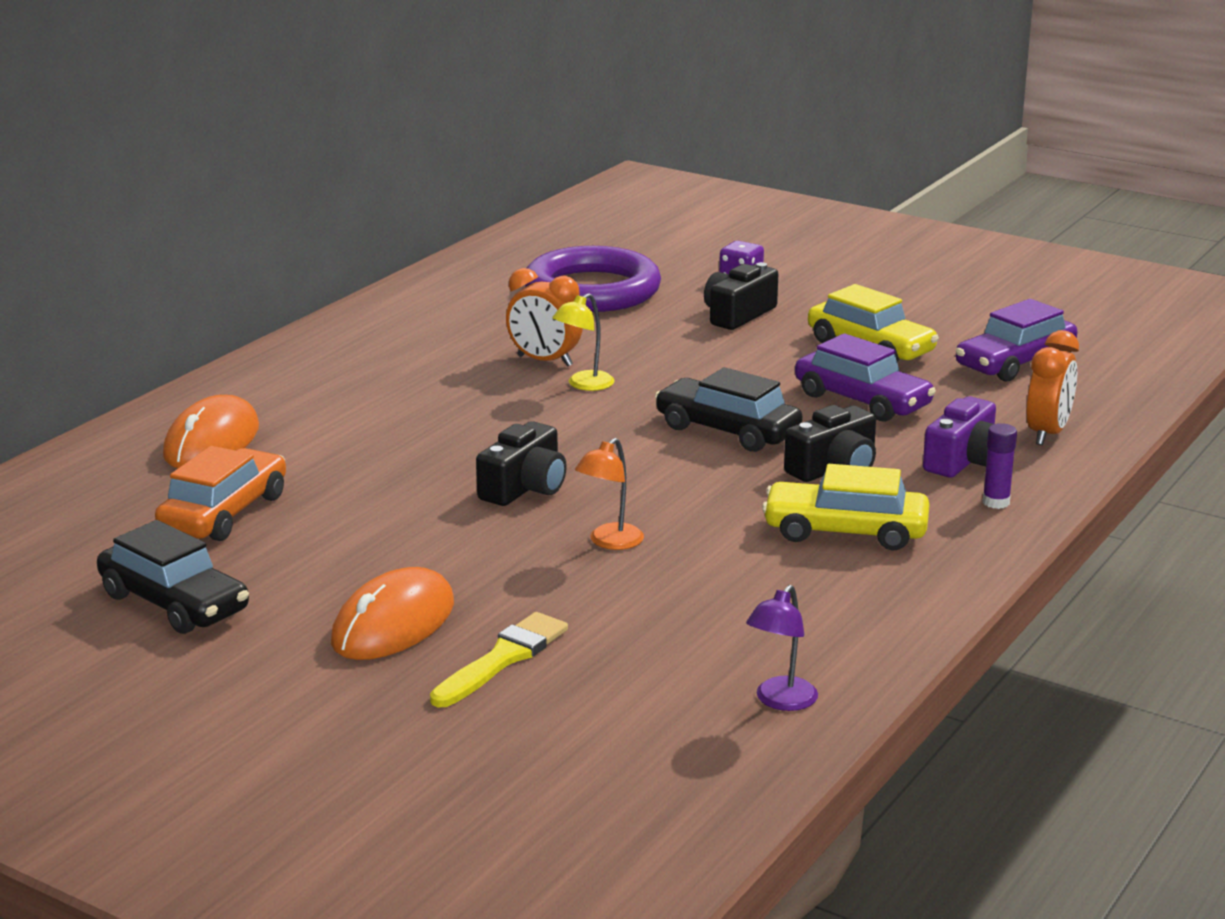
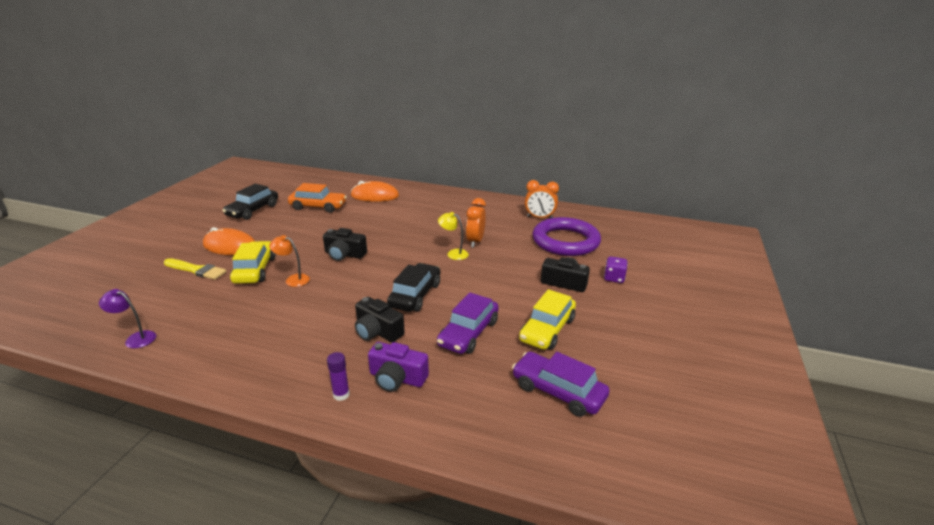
camera: 75 degrees right, 5 degrees up
yellow car [762,464,930,551] -> yellow car moved to [230,241,276,284]
orange clock [1026,330,1079,445] -> orange clock moved to [525,180,559,218]

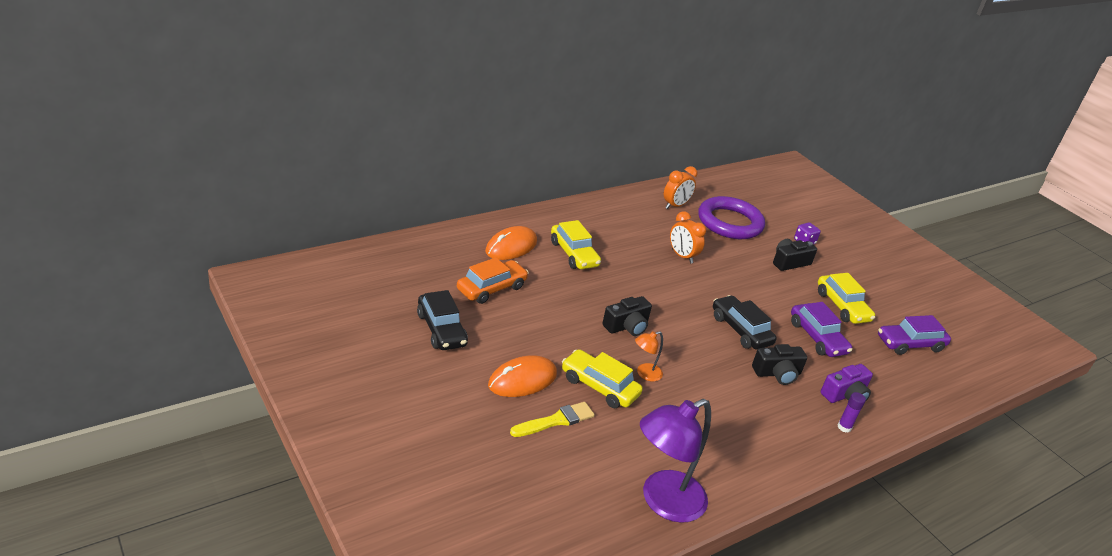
camera: 55 degrees left, 5 degrees up
purple lamp [99,289,156,348] -> purple lamp [640,399,711,523], size x2.16
yellow lamp [438,212,469,260] -> none
none -> yellow car [551,220,601,269]

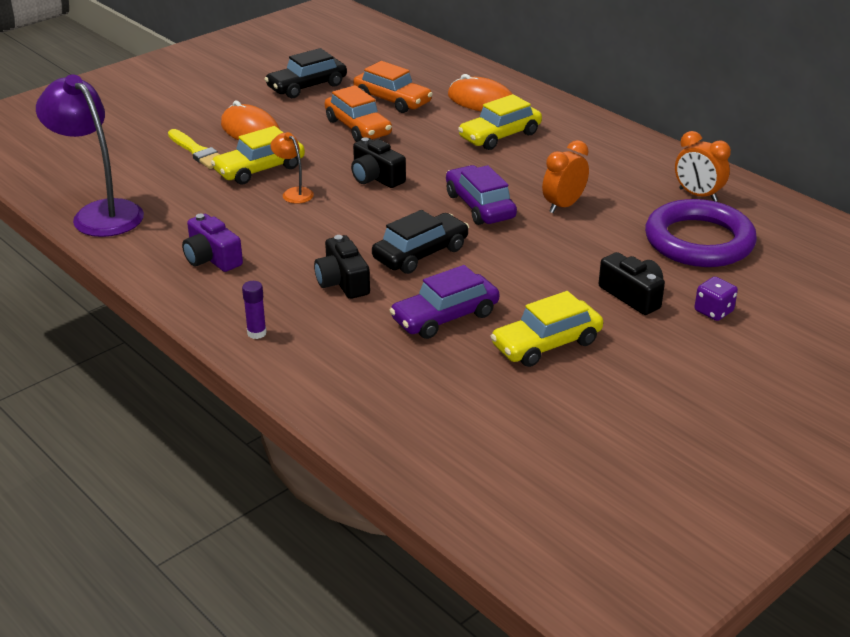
camera: 85 degrees right, 0 degrees up
yellow car [562,349,643,408] -> yellow car turned 150 degrees counterclockwise [211,126,305,185]
purple camera [821,364,873,403] -> purple camera moved to [182,214,243,272]
purple car [878,315,951,355] -> purple car moved to [446,165,517,225]
none -> orange car [325,85,392,142]

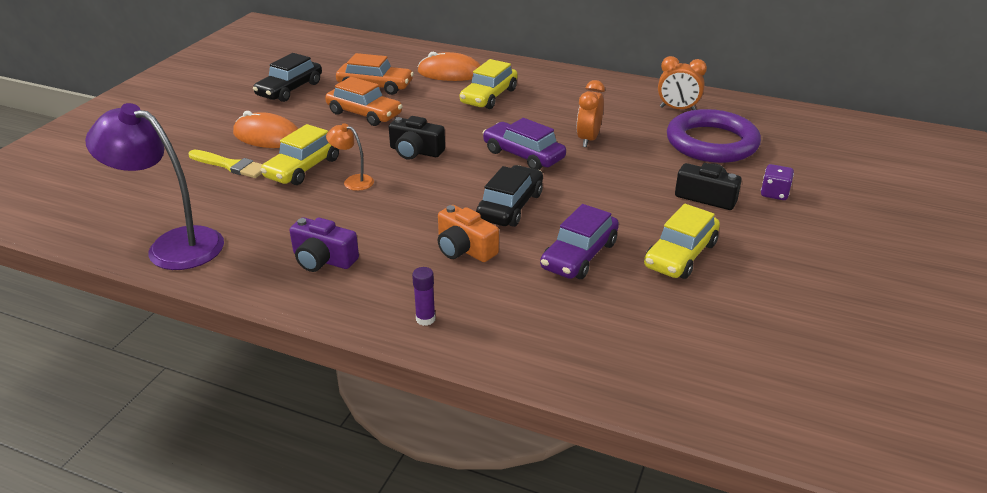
camera: 25 degrees left, 0 degrees up
black camera [314,235,370,299] -> orange camera [438,205,499,262]

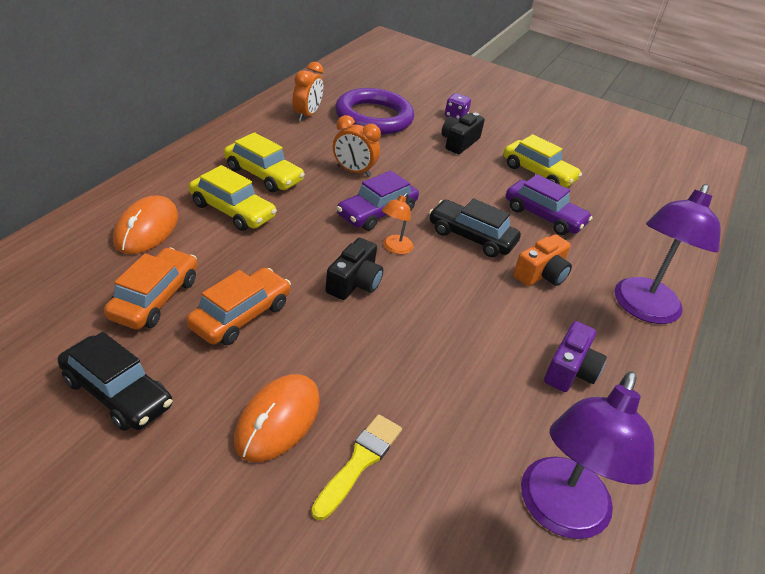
camera: 90 degrees left, 5 degrees up
yellow car [260,124,339,185] -> yellow car moved to [224,132,305,192]
orange lamp [326,123,374,191] -> orange lamp moved to [382,193,414,254]
purple glue stick [412,267,435,326] -> purple lamp [615,184,721,324]

